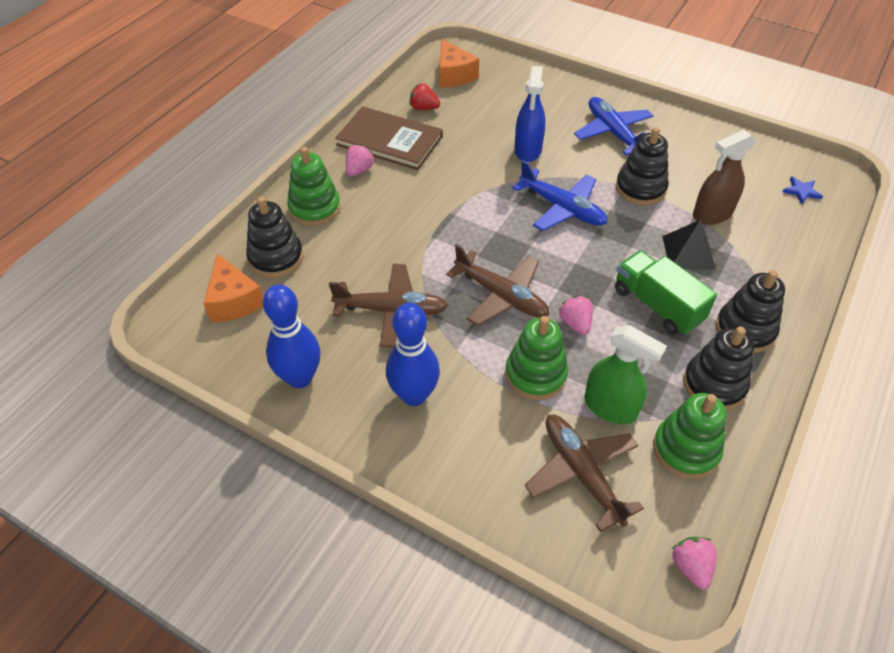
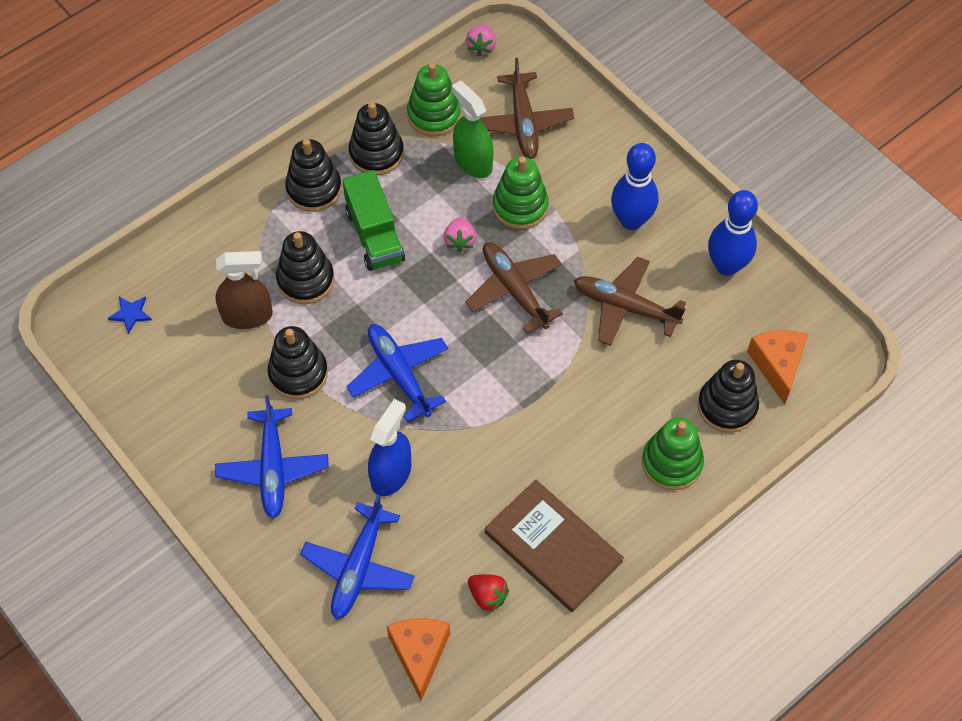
camera: 160 degrees left, 10 degrees up
pink strawberry [346,144,374,177] -> none
black pyramid [662,220,716,270] -> black stacking toy [276,231,334,304]
none -> blue plane [300,495,415,619]

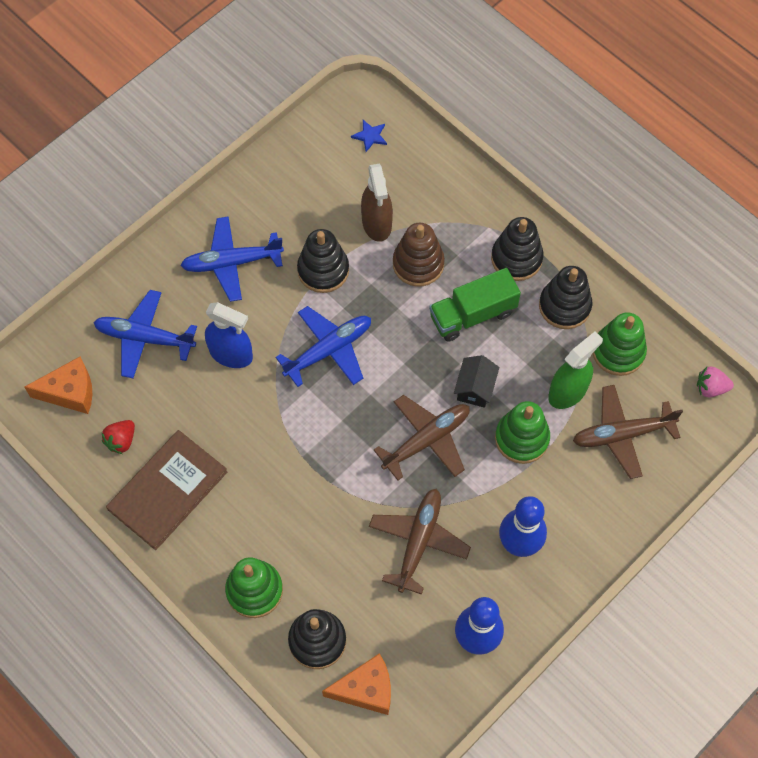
camera: 85 degrees right, 5 degrees up
black stacking toy [276,231,334,304] -> brown stacking toy [393,223,445,287]
pink strawberry [444,217,476,253] -> black house [454,355,499,408]

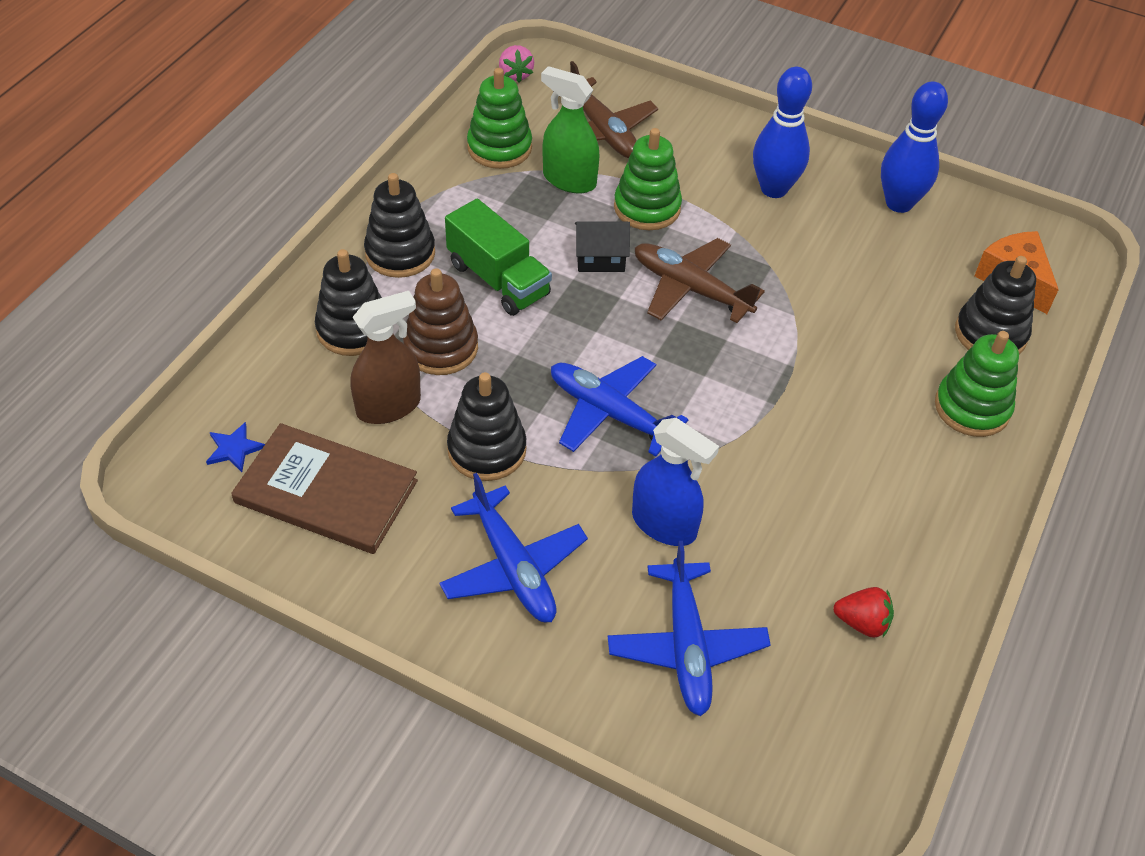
camera: 110 degrees left, 15 degrees down
orange cheese [24,357,92,414] -> none
brown book [106,430,227,550] -> brown book moved to [231,423,418,554]
blue spray bottle [205,302,253,368] -> blue spray bottle turned 120 degrees clockwise [632,418,719,546]
brown plane [369,488,471,595] -> none
black stacking toy [539,266,592,329] -> black stacking toy moved to [315,249,382,356]

